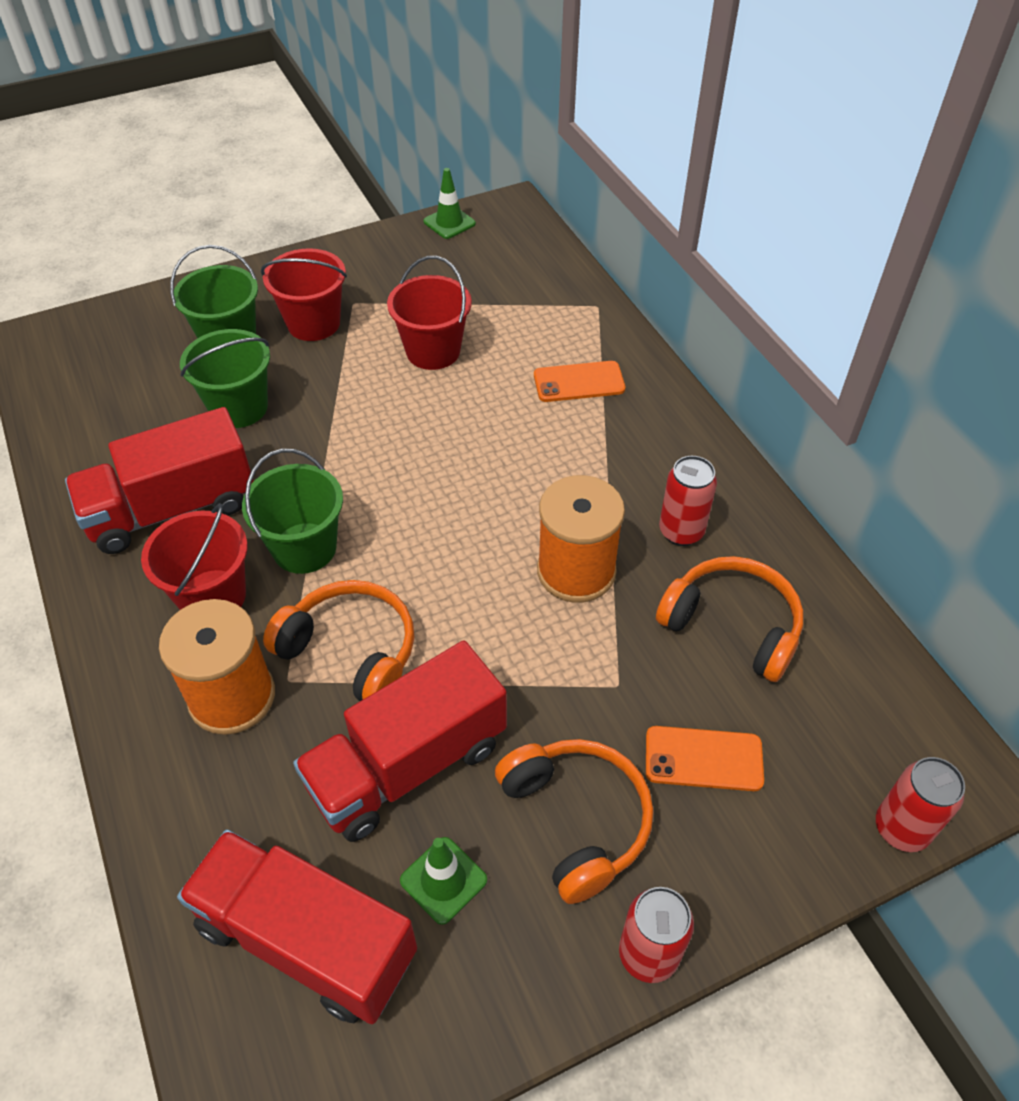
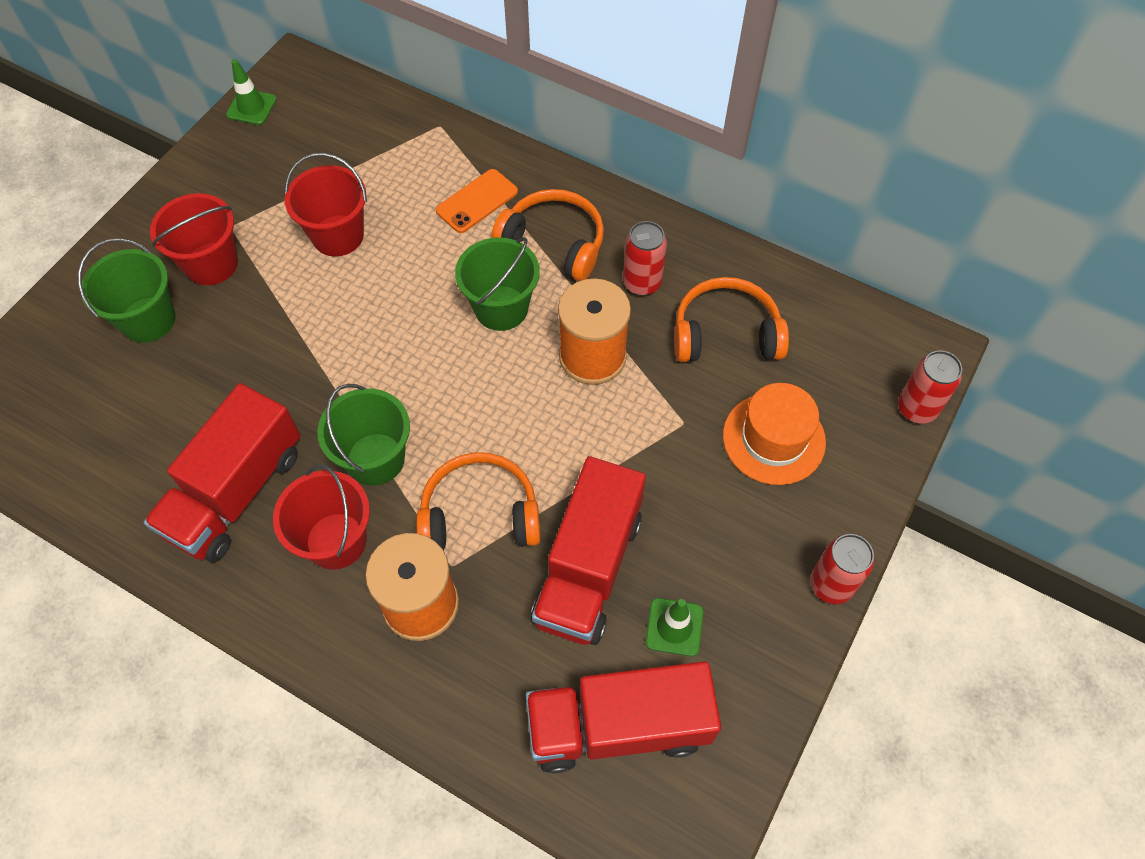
camera: 35 degrees left, 10 degrees up
green bucket [180,329,270,428] -> green bucket moved to [455,237,540,331]
orange headphones [495,739,653,904] -> orange headphones moved to [491,189,604,281]
orange phone [646,726,764,791] -> orange hat [723,383,826,485]

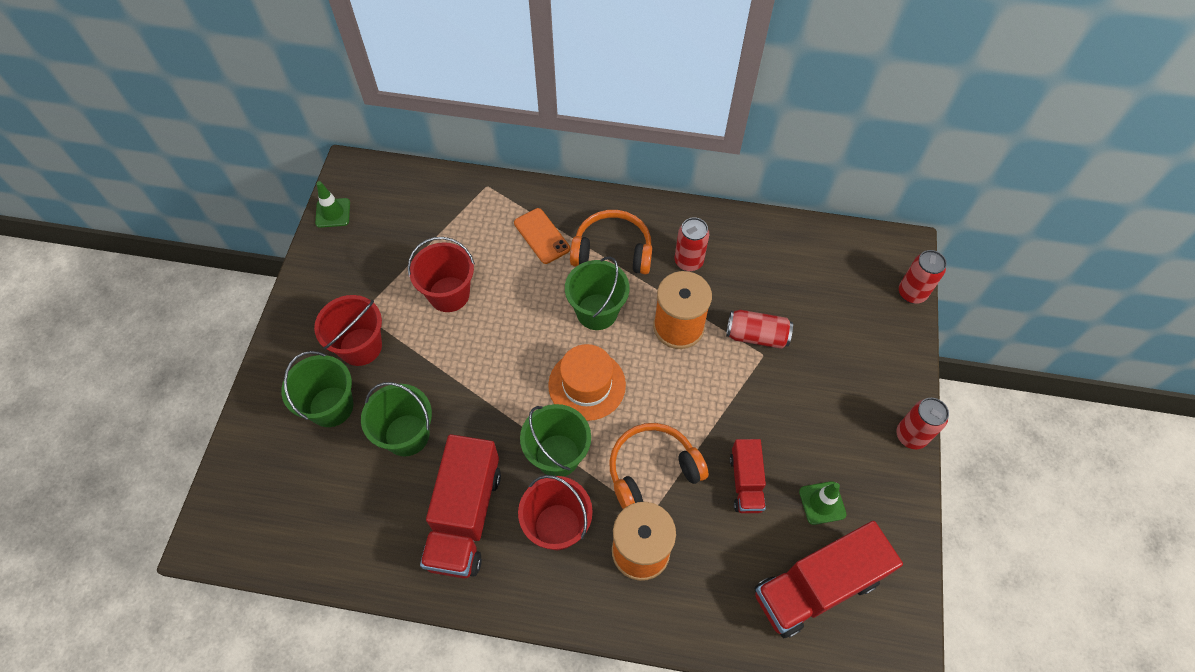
camera: 20 degrees left, 0 degrees up
orange phone [436,169,518,233] -> orange phone turned 60 degrees counterclockwise [514,208,570,264]
red truck [531,456,646,645] -> red truck [730,439,766,513], size x0.55
orange headphones [674,277,789,362] -> none
orange hat [723,383,826,485] -> orange hat moved to [548,344,626,421]
none -> green bucket [361,382,432,456]
none -> red can [726,310,793,349]

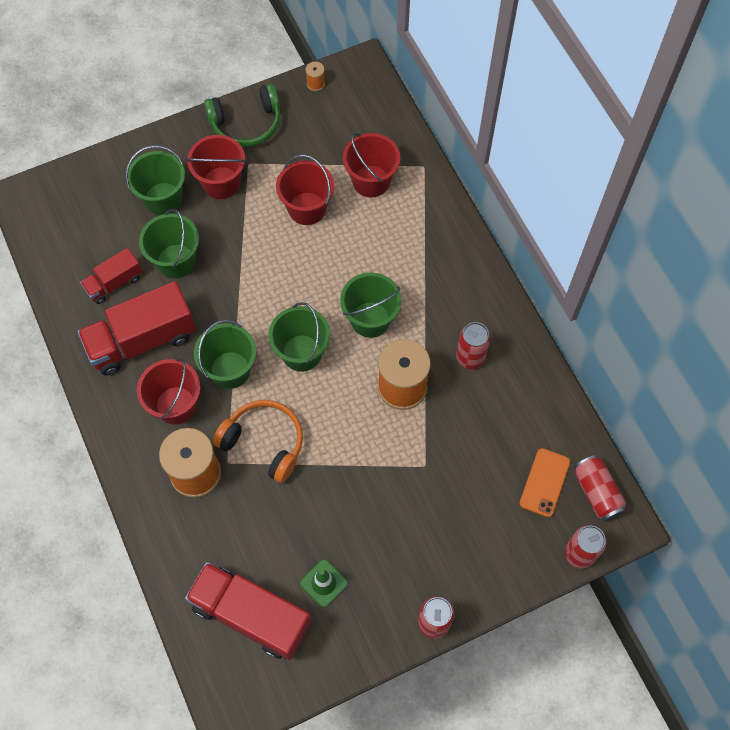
camera: 55 degrees right, 5 degrees up
green traffic cone [315,181,350,228] -> orange spool [305,62,325,91]
orange phone [514,208,570,264] -> orange phone moved to [519,448,570,517]
orange hat [548,344,626,421] -> green bucket [268,302,330,372]
orange headphones [570,210,652,275] -> none
red can [726,310,793,349] -> red can moved to [574,455,626,522]
red truck [730,439,766,513] -> red truck moved to [80,248,143,304]
none -> green headphones [204,84,280,147]
none -> red bucket [343,133,400,198]

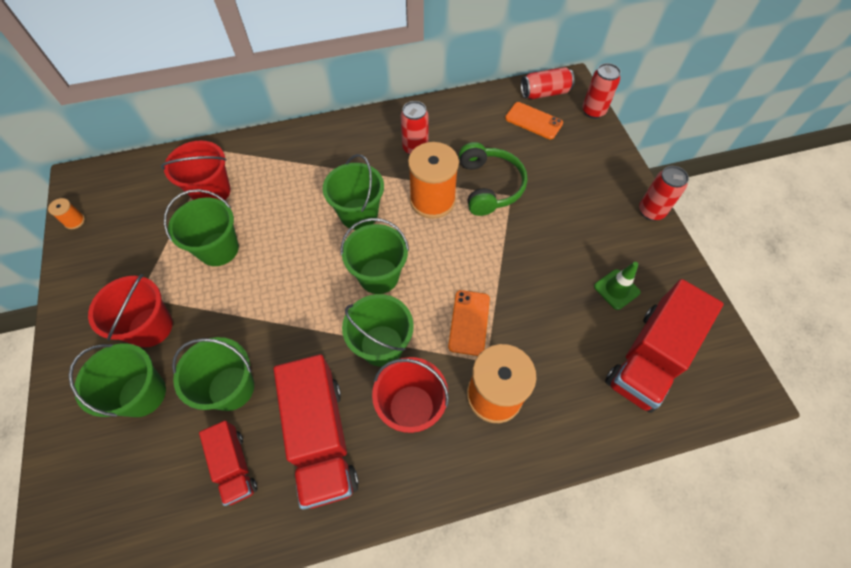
camera: 80 degrees left, 5 degrees down
green headphones [204,84,280,147] -> green headphones moved to [459,142,528,216]
orange headphones [213,400,303,483] -> orange phone [448,290,490,356]
red bucket [276,155,334,225] -> green bucket [164,189,239,266]

